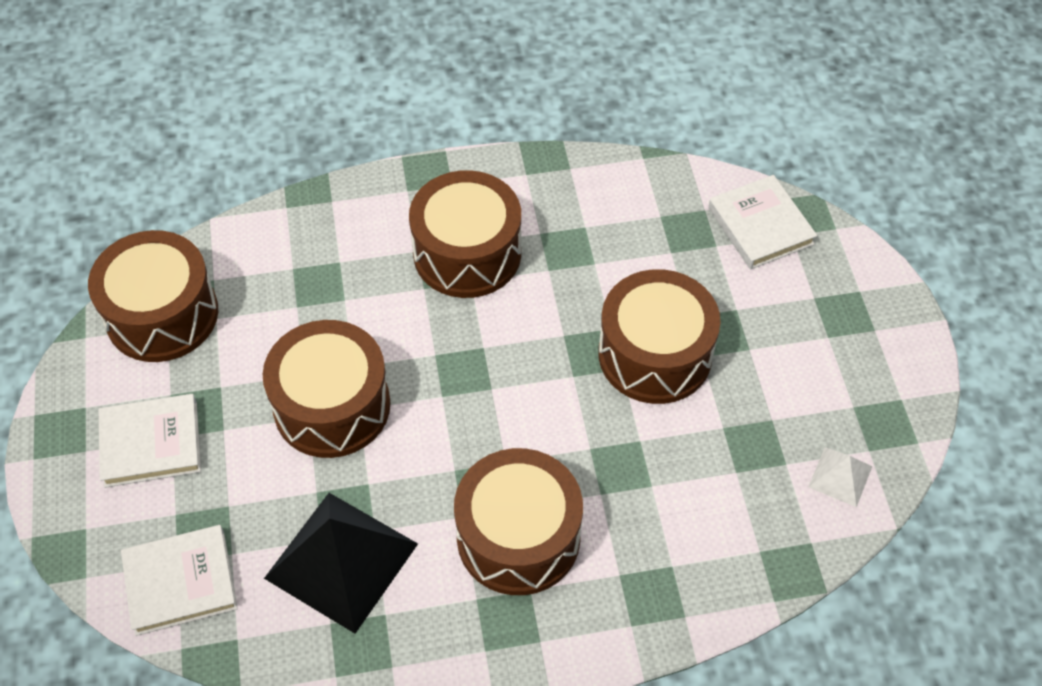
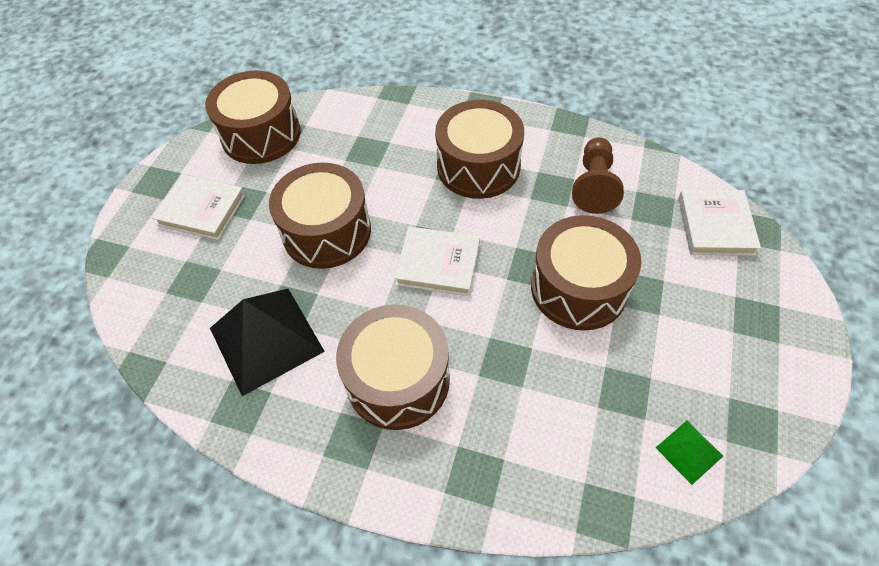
camera: 30 degrees right, 0 degrees up
white book [121,525,238,636] -> white book moved to [394,227,480,296]
white pyramid [808,447,872,507] -> green pyramid [656,421,723,485]
none -> brown pawn [572,137,624,214]

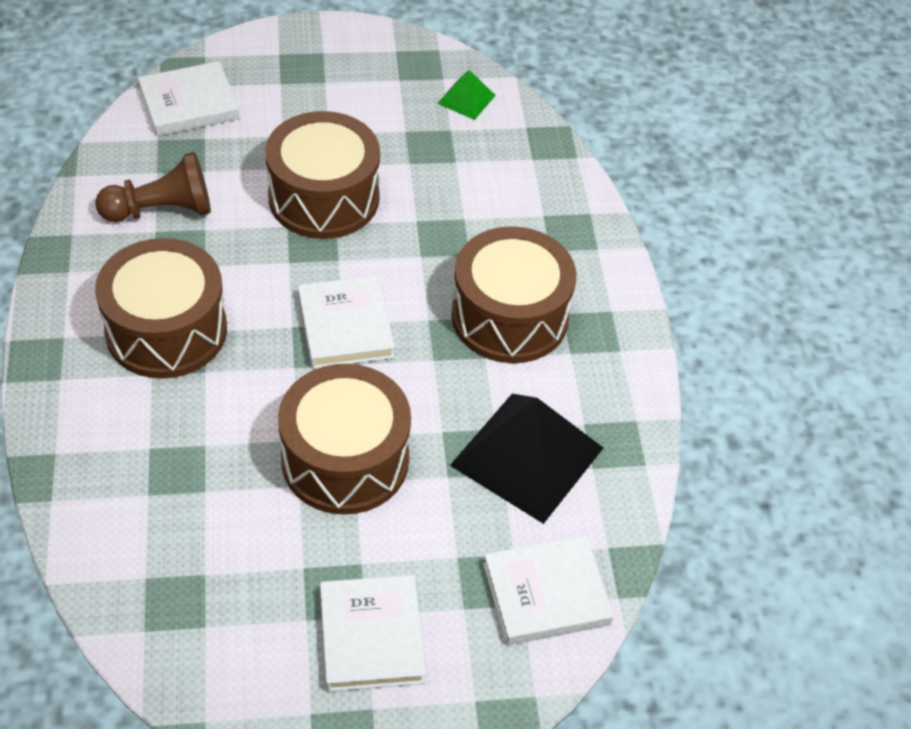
camera: 120 degrees left, 5 degrees down
brown drum [205,71,301,164] -> none
none -> white book [483,535,614,645]

